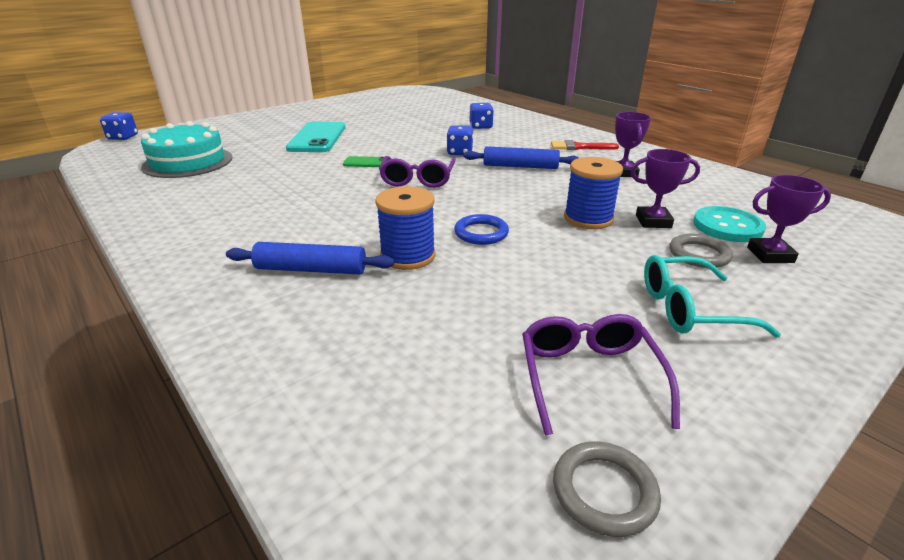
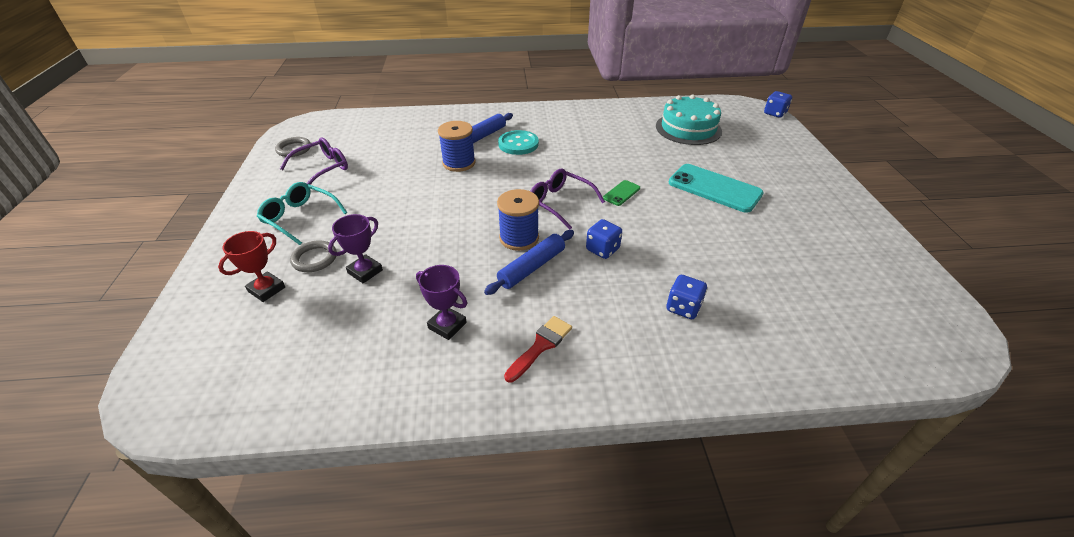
camera: 125 degrees right, 10 degrees up
blue ring [454,214,509,245] -> none
purple glasses [522,314,680,436] -> purple glasses turned 75 degrees counterclockwise [280,137,348,185]
blue spool [564,157,623,229] -> blue spool moved to [497,189,539,251]
turquoise glasses [644,255,781,338] -> turquoise glasses turned 90 degrees counterclockwise [257,182,347,245]
turquoise button [693,206,766,242] -> turquoise button moved to [498,130,539,155]
purple trophy [747,175,831,263] -> red trophy [218,231,285,302]

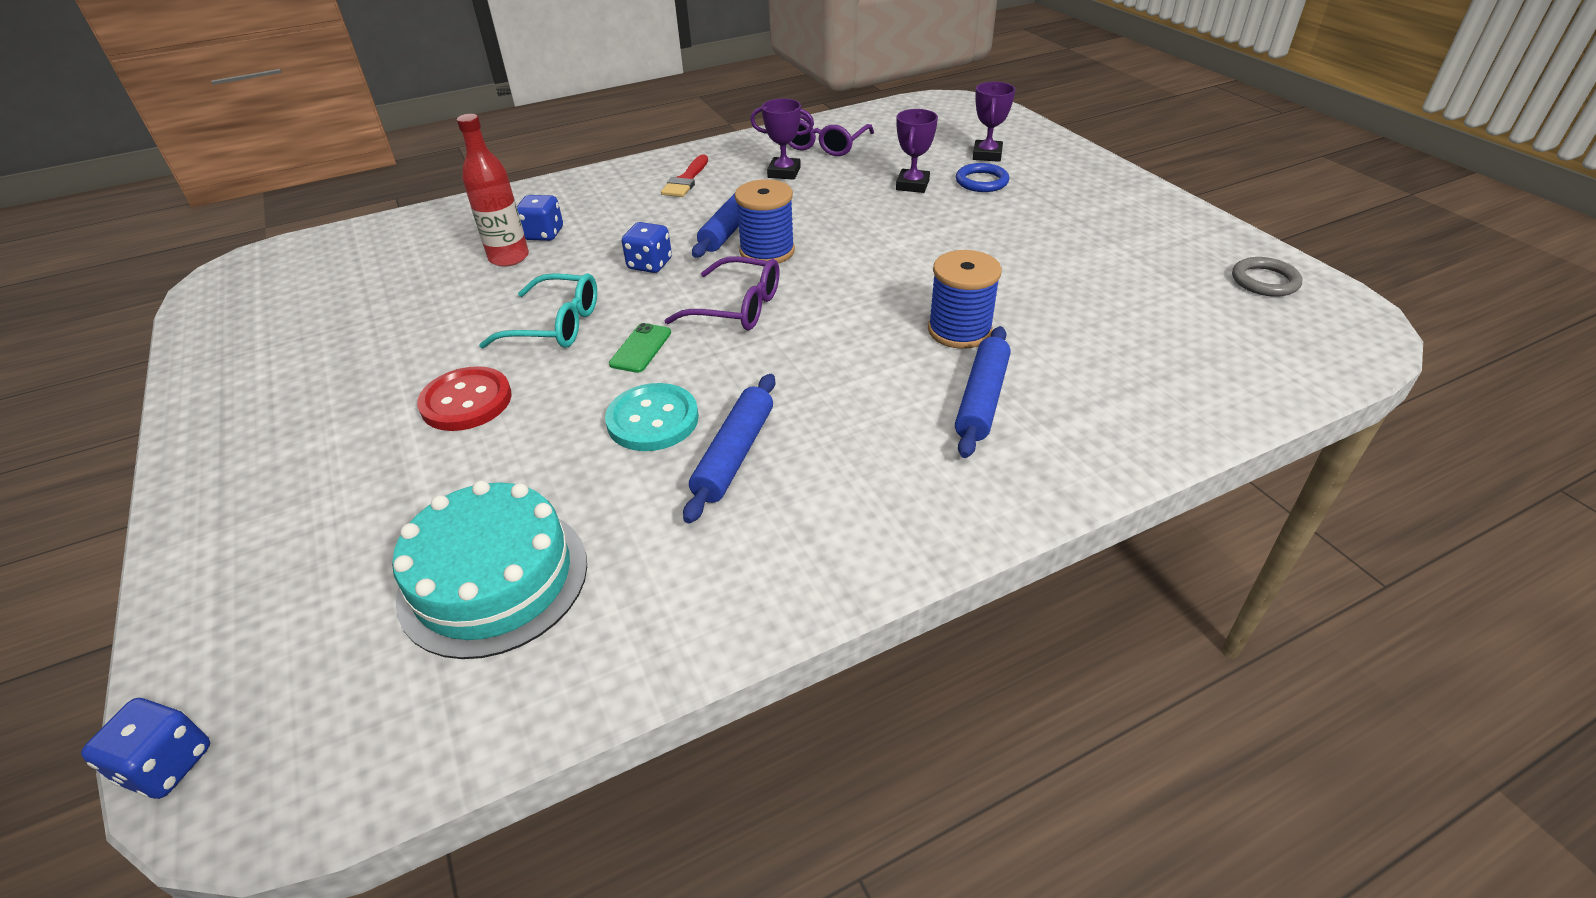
camera: 160 degrees right, 0 degrees up
red trophy [218,231,285,302] -> purple trophy [973,82,1016,162]
turquoise glasses [257,182,347,245] -> turquoise glasses moved to [479,273,597,348]
purple glasses [280,137,348,185] -> purple glasses moved to [788,114,874,156]
grey ring [290,240,337,272] -> blue ring [956,163,1009,192]
turquoise button [498,130,539,155] -> turquoise button moved to [605,383,699,451]
turquoise phone [669,164,764,213] -> red button [417,366,512,431]
none -> red bottle [457,114,529,267]
none -> blue rolling pin [683,374,775,523]

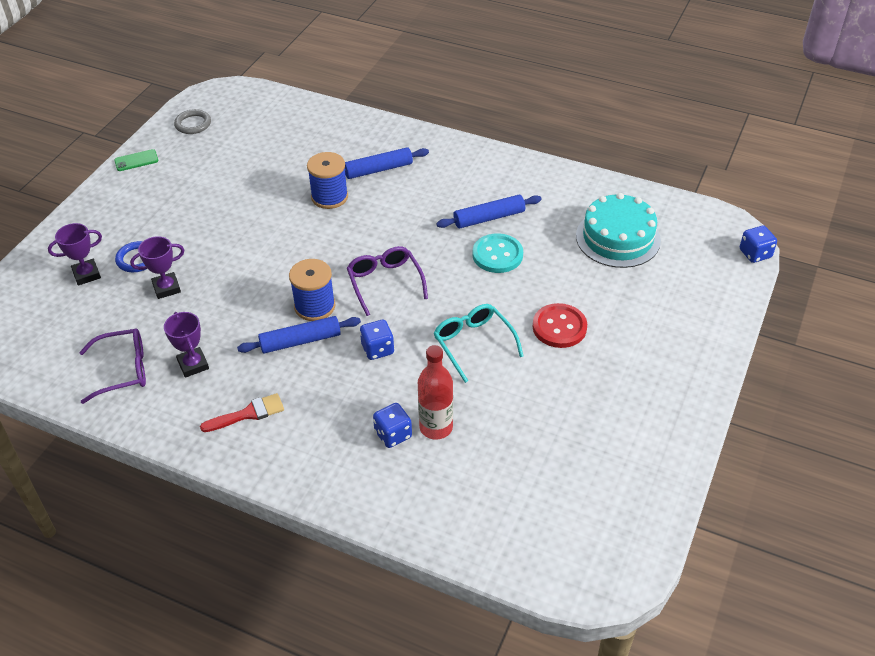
camera: 130 degrees left, 5 degrees up
green phone [609,323,671,373] -> green phone moved to [114,149,158,171]

